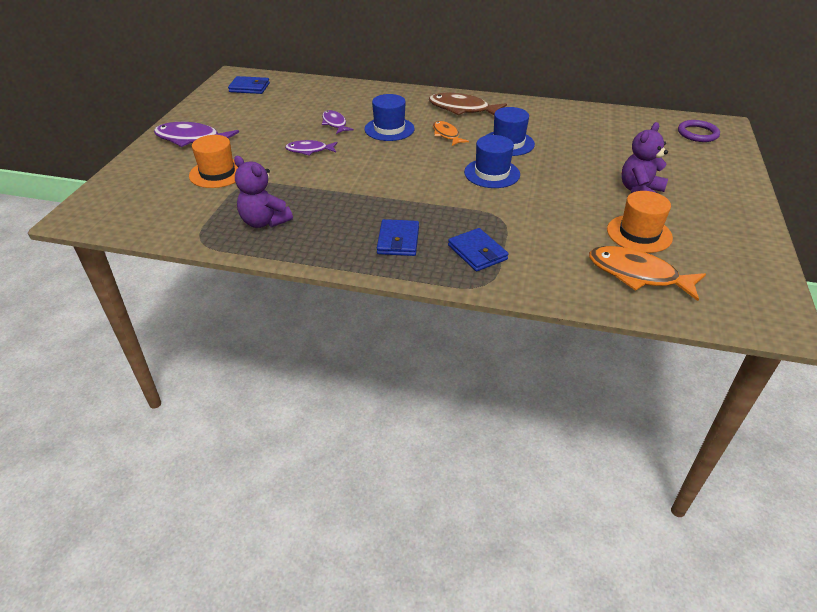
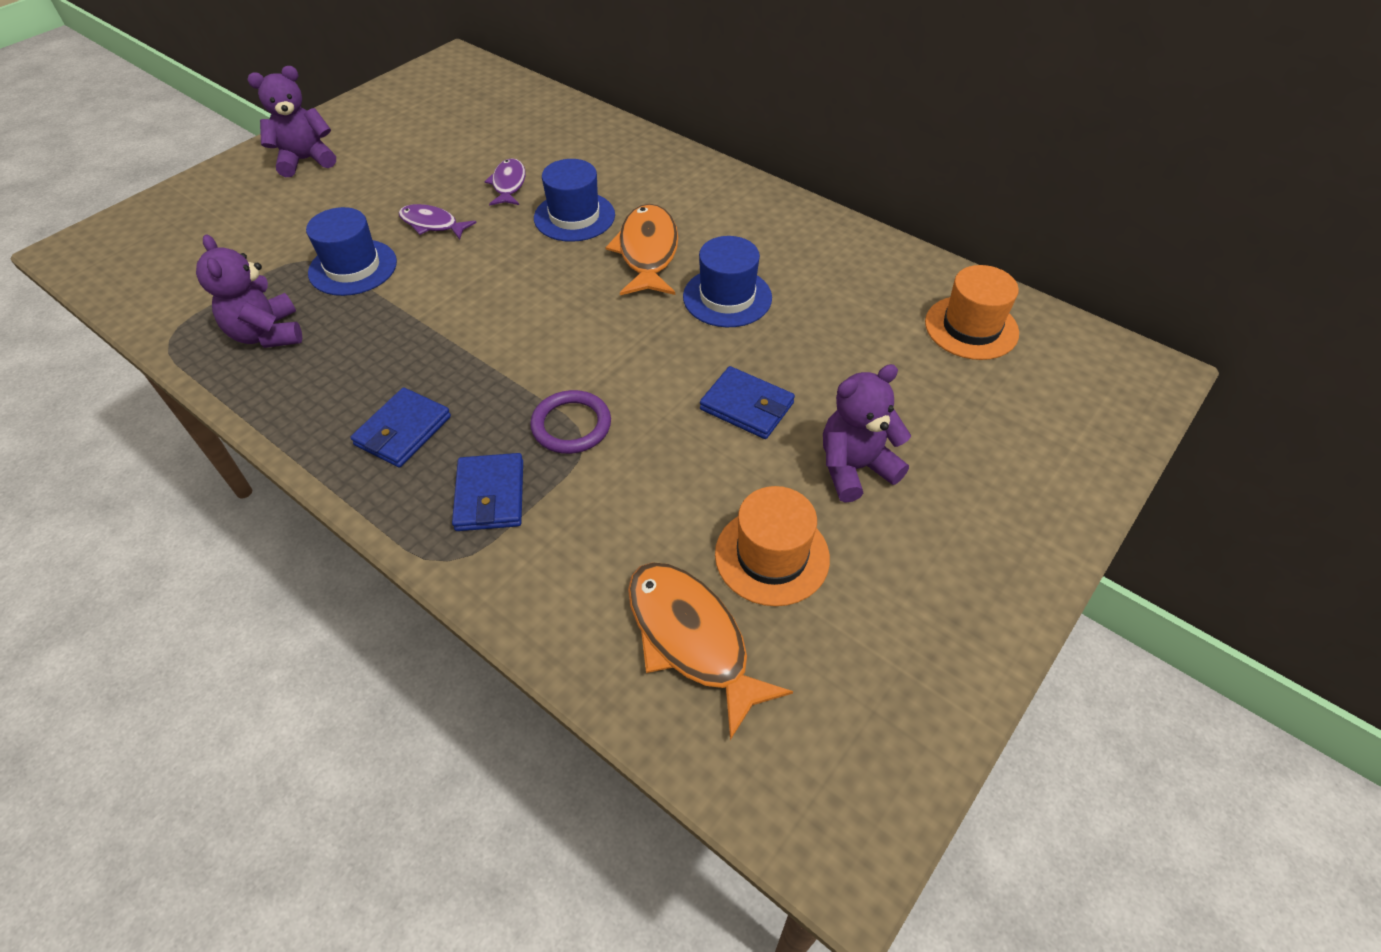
camera: 25 degrees right, 10 degrees up
purple fish [154,122,239,147] -> purple teddy bear [248,66,336,177]
orange hat [189,135,238,188] -> orange hat moved to [925,265,1019,360]
blue wallet [228,76,270,94] -> blue wallet moved to [700,366,795,439]
brown fish [429,92,507,115] -> none
orange fish [433,121,469,146] -> orange fish [605,204,678,295], size x1.66
blue hat [464,135,520,188] -> blue hat moved to [306,207,397,296]
purple ring [678,120,720,142] -> purple ring moved to [530,390,611,454]

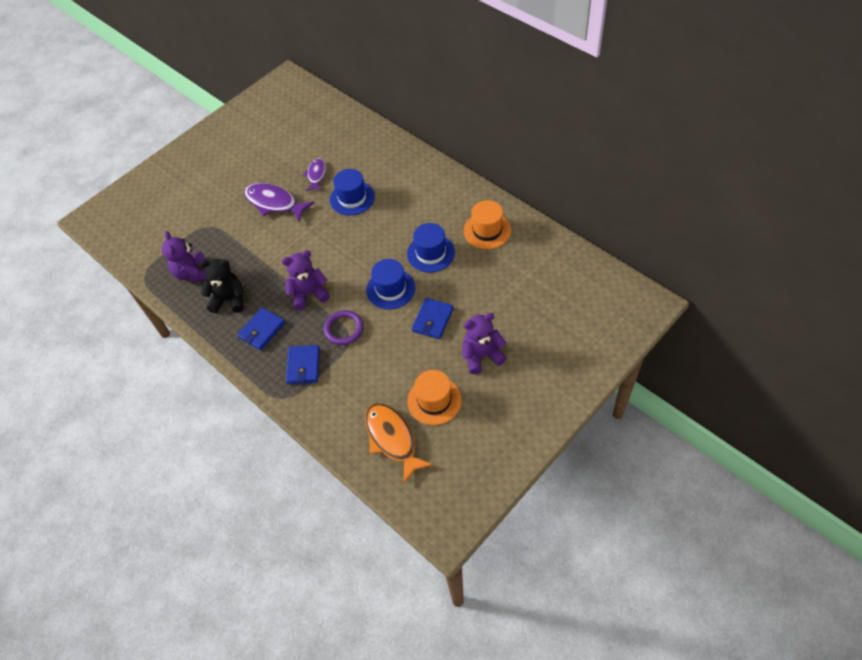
camera: 10 degrees right, 5 degrees up
purple teddy bear [248,66,336,177] -> purple teddy bear moved to [281,250,330,310]
blue hat [306,207,397,296] -> blue hat moved to [366,259,415,309]
purple fish [399,204,477,240] -> purple fish [244,183,314,222], size x1.66
orange fish [605,204,678,295] -> none
blue wallet [700,366,795,439] -> blue wallet turned 75 degrees clockwise [412,298,454,339]
orange hat [925,265,1019,360] -> orange hat moved to [464,200,511,249]
none -> black teddy bear [199,259,244,313]

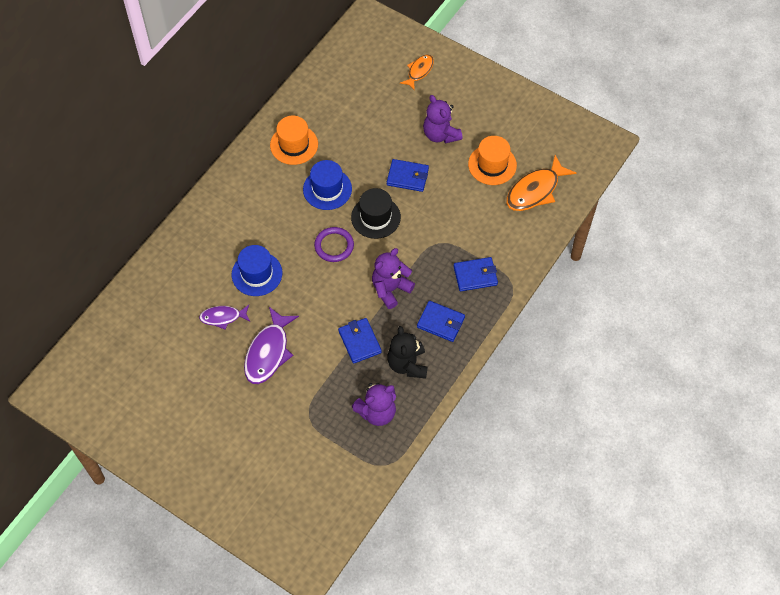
camera: 105 degrees left, 5 degrees up
purple teddy bear [281,250,330,310] -> purple teddy bear turned 75 degrees clockwise [372,248,415,309]
purple ring [324,310,364,345] -> purple ring moved to [314,227,354,262]
blue hat [366,259,415,309] -> black hat [351,188,401,239]
none -> blue wallet [338,318,382,364]
none -> orange fish [400,54,434,91]

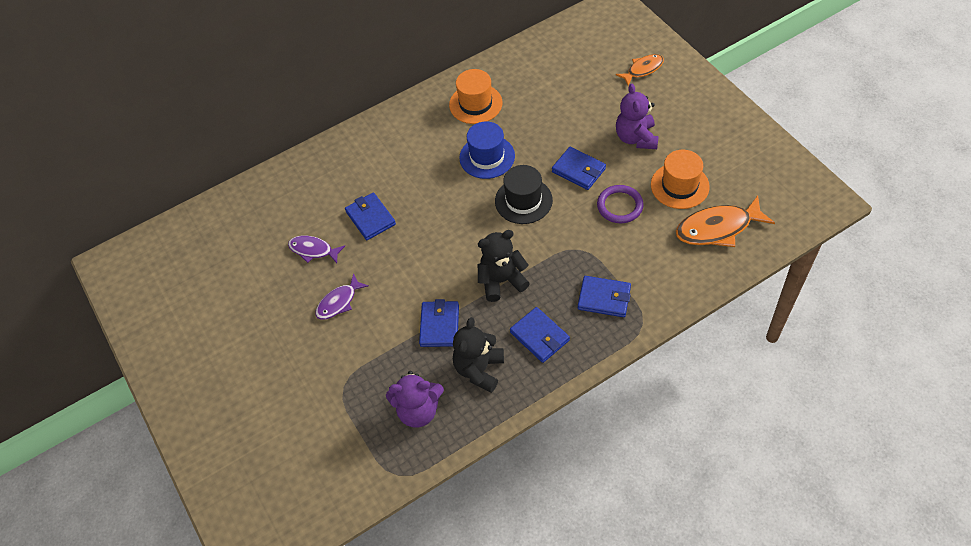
camera: 30 degrees right, 5 degrees down
blue hat [232,245,282,296] -> blue wallet [345,192,396,240]
purple fish [244,307,299,384] -> purple fish [315,273,369,320], size x0.60
purple ring [314,227,354,262] -> purple ring moved to [597,185,644,223]
purple teddy bear [372,248,415,309] -> black teddy bear [478,230,530,302]

